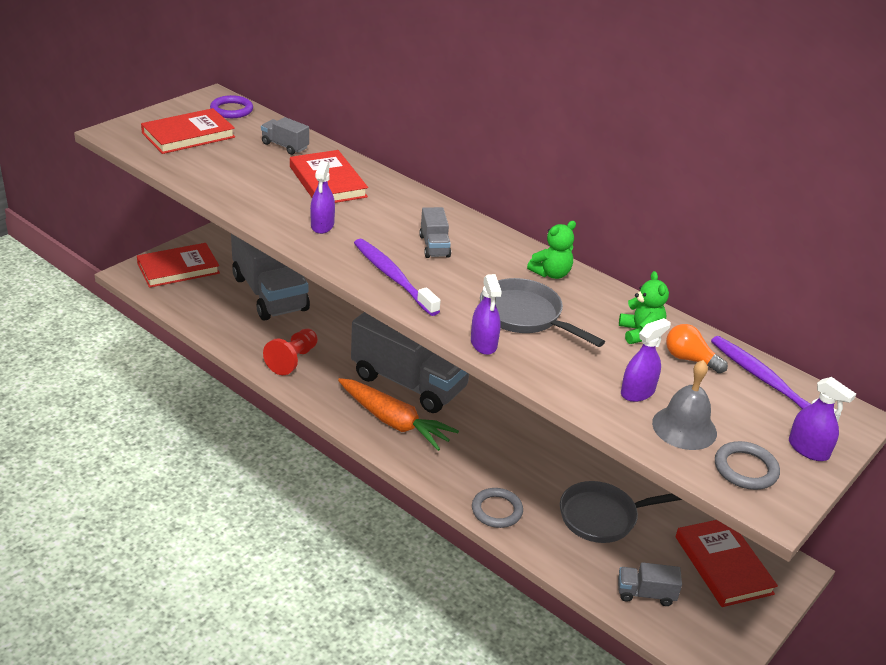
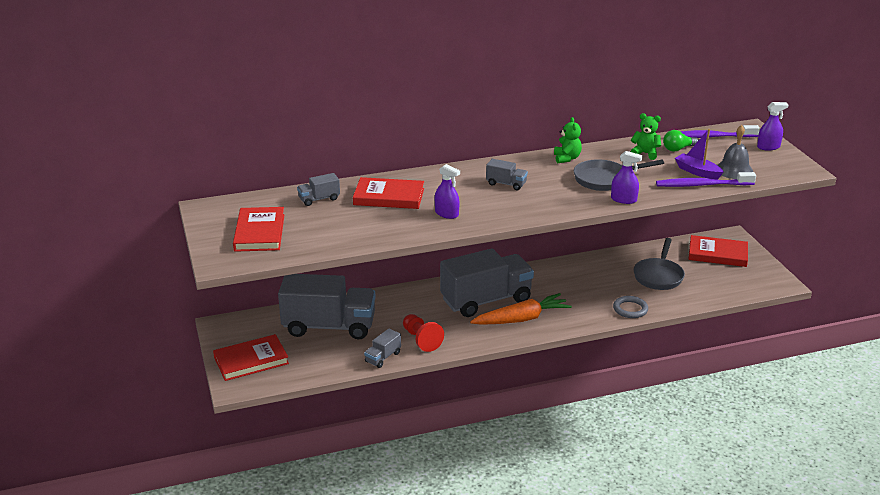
camera: 55 degrees left, 5 degrees down
red book [137,243,220,288] -> red book turned 60 degrees clockwise [213,334,289,381]
purple ring [210,95,253,118] -> none
purple toothbrush [354,239,441,316] -> purple toothbrush moved to [656,172,756,187]
grey truck [618,562,682,606] -> grey truck moved to [364,329,401,368]
purple spray bottle [621,318,671,402] -> purple boat [675,129,724,180]
orange light bulb [666,324,728,373] -> green light bulb [663,130,699,152]
grey ring [715,441,780,490] -> none

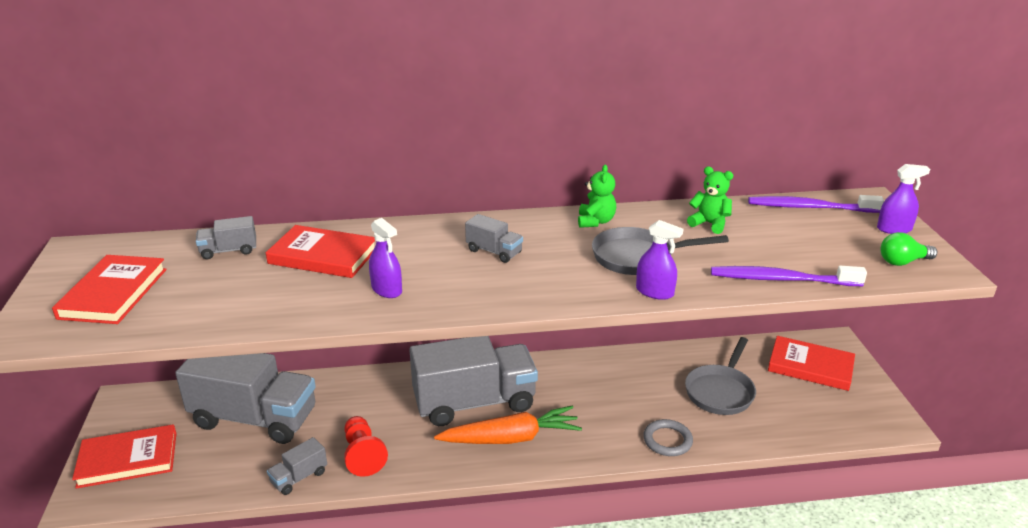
camera: 10 degrees right, 0 degrees up
green light bulb [663,130,699,152] -> green light bulb moved to [881,232,937,266]
purple boat [675,129,724,180] -> none
grey bell [717,125,753,179] -> none

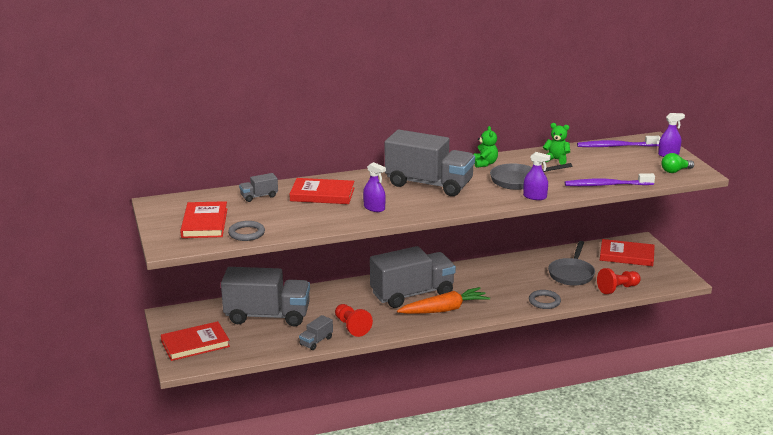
camera: 10 degrees left, 5 degrees down
grey truck [465,214,523,263] -> grey truck [385,130,475,196], size x2.39
none -> grey ring [228,221,265,241]
none -> red pawn [597,268,641,294]

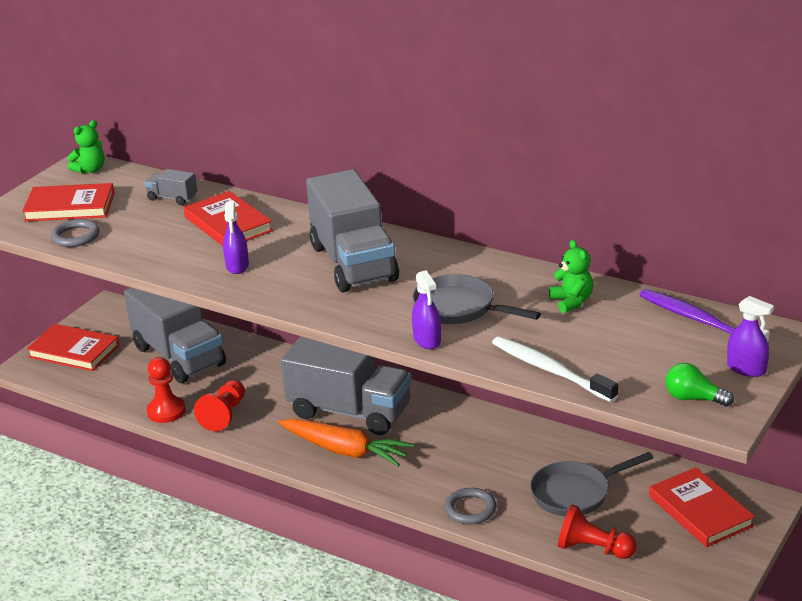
camera: 50 degrees right, 5 degrees up
red book [180,201,227,238] -> red book turned 45 degrees clockwise [22,183,114,221]
grey truck [299,315,333,350] -> red pawn [146,357,186,423]
green teddy bear [474,126,498,168] -> green teddy bear moved to [67,120,104,174]
purple toothbrush [565,173,655,186] -> white toothbrush [492,336,618,402]

